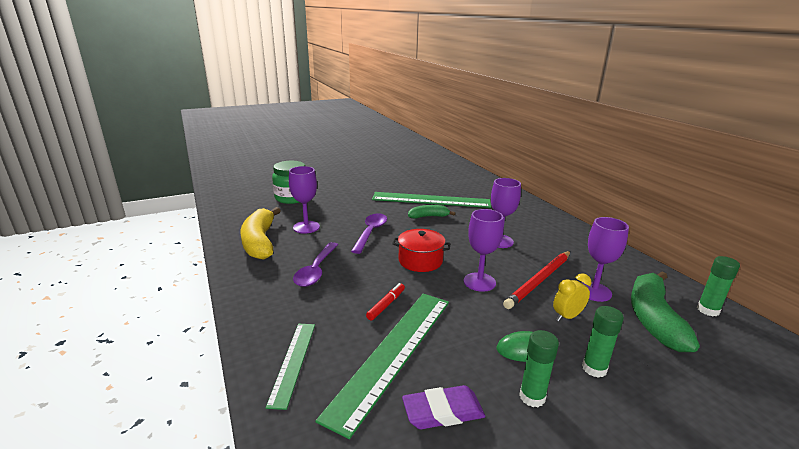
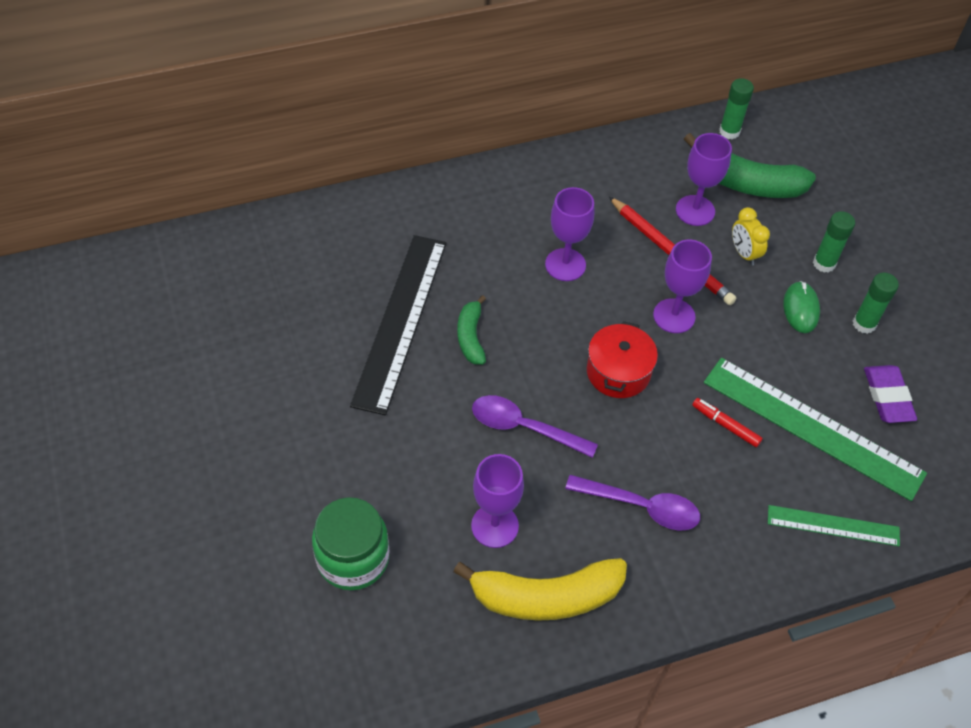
camera: 85 degrees left, 30 degrees up
green ruler [372,192,491,208] -> black ruler [350,235,447,415]

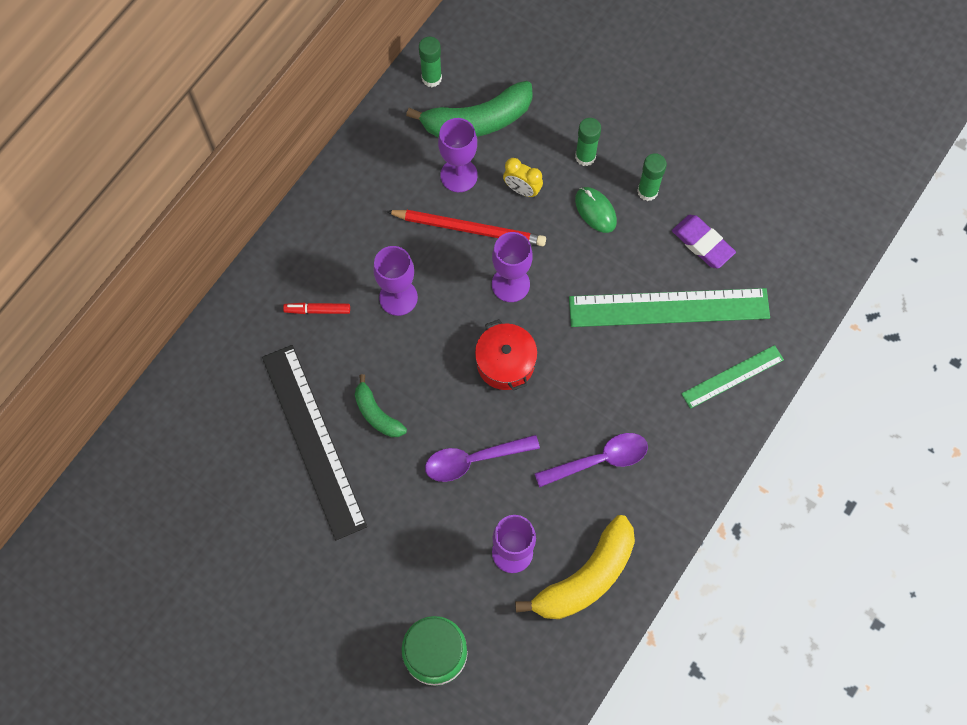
camera: 35 degrees left, 15 degrees up
red marker [692,398,763,447] -> red marker moved to [283,303,350,314]

